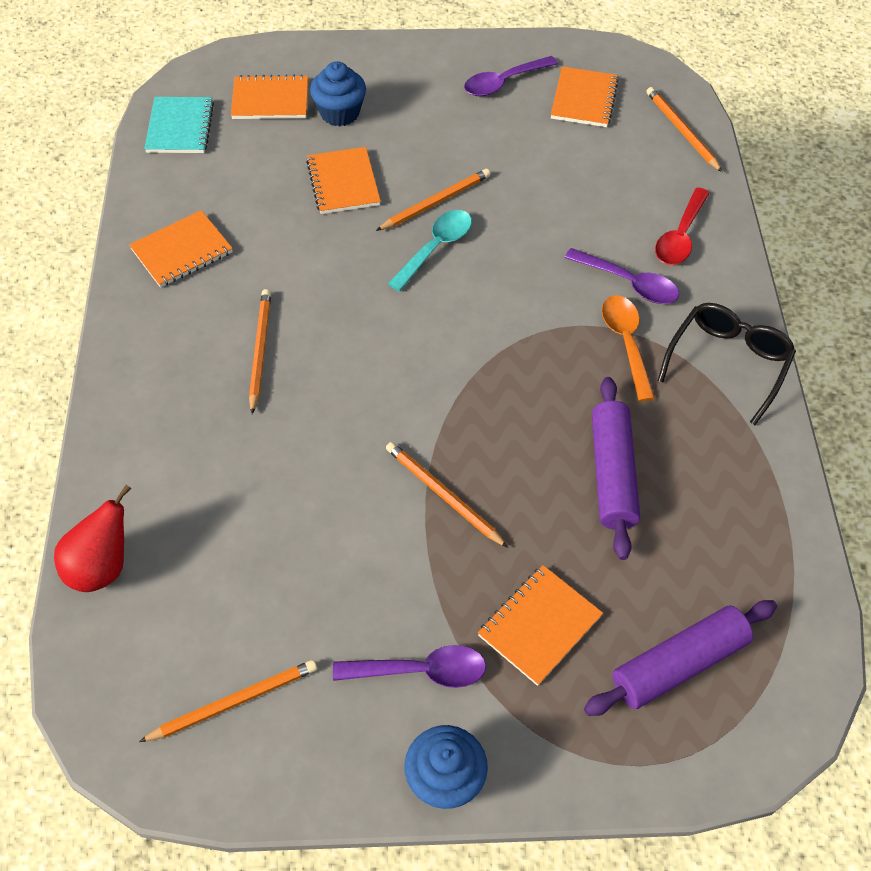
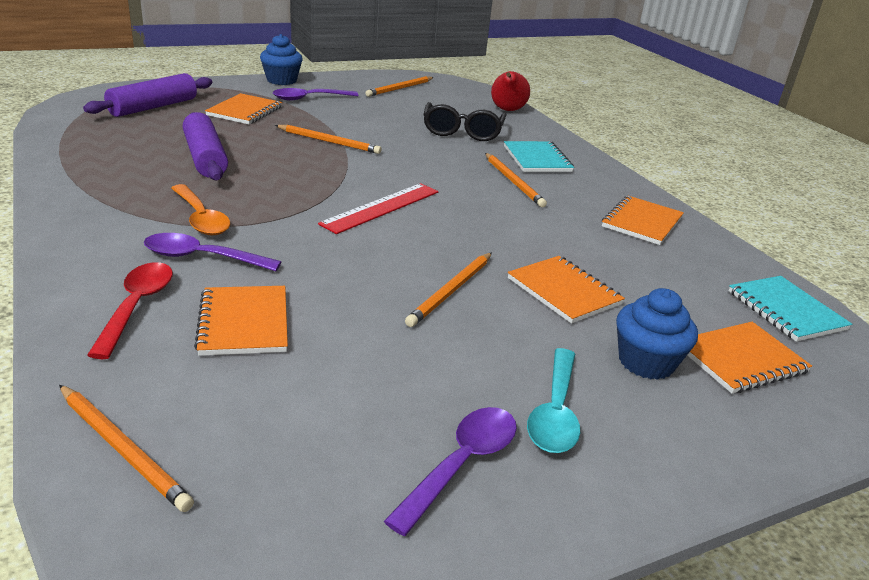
camera: 155 degrees right, 25 degrees down
turquoise spoon [388,210,472,291] -> turquoise spoon moved to [527,348,580,453]
orange notebook [551,66,619,127] -> orange notebook moved to [194,286,288,356]
black glasses [658,303,796,425] -> black glasses moved to [423,102,507,141]
none -> red ruler [318,183,438,234]
none -> turquoise notebook [504,141,574,172]

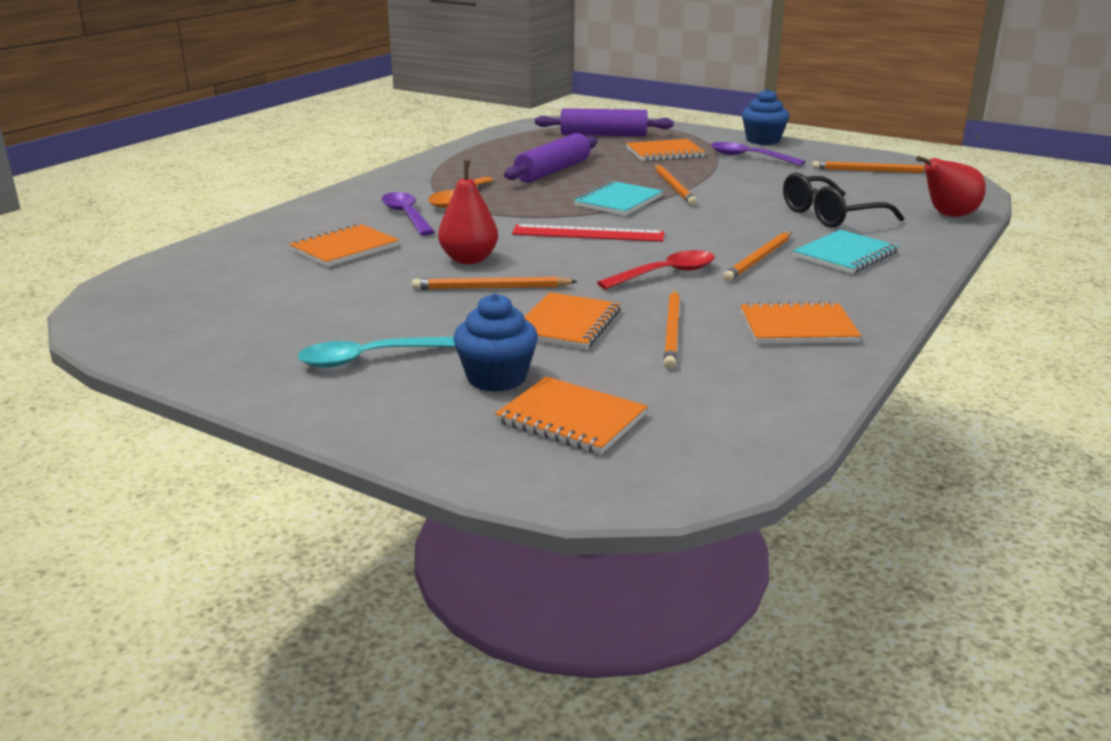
camera: 60 degrees right, 5 degrees down
orange pencil [59,385,194,512] -> orange pencil moved to [664,290,680,369]
red spoon [87,262,173,359] -> red spoon moved to [597,250,715,289]
purple spoon [384,407,517,536] -> none
turquoise notebook [728,276,852,342] -> turquoise notebook moved to [574,181,663,216]
none -> red pear [438,160,498,264]

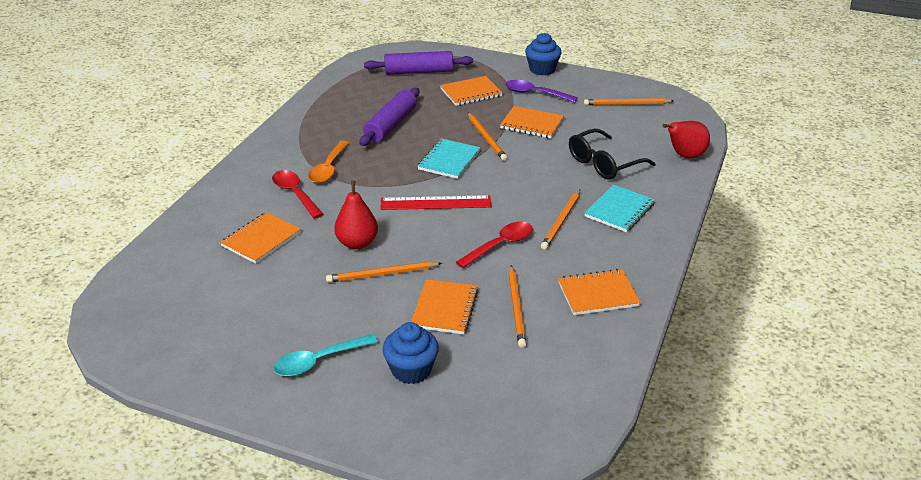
camera: 10 degrees left, 10 degrees up
purple spoon [381,192,435,236] -> red spoon [272,170,323,219]
orange notebook [495,376,648,454] -> orange notebook moved to [500,106,564,138]

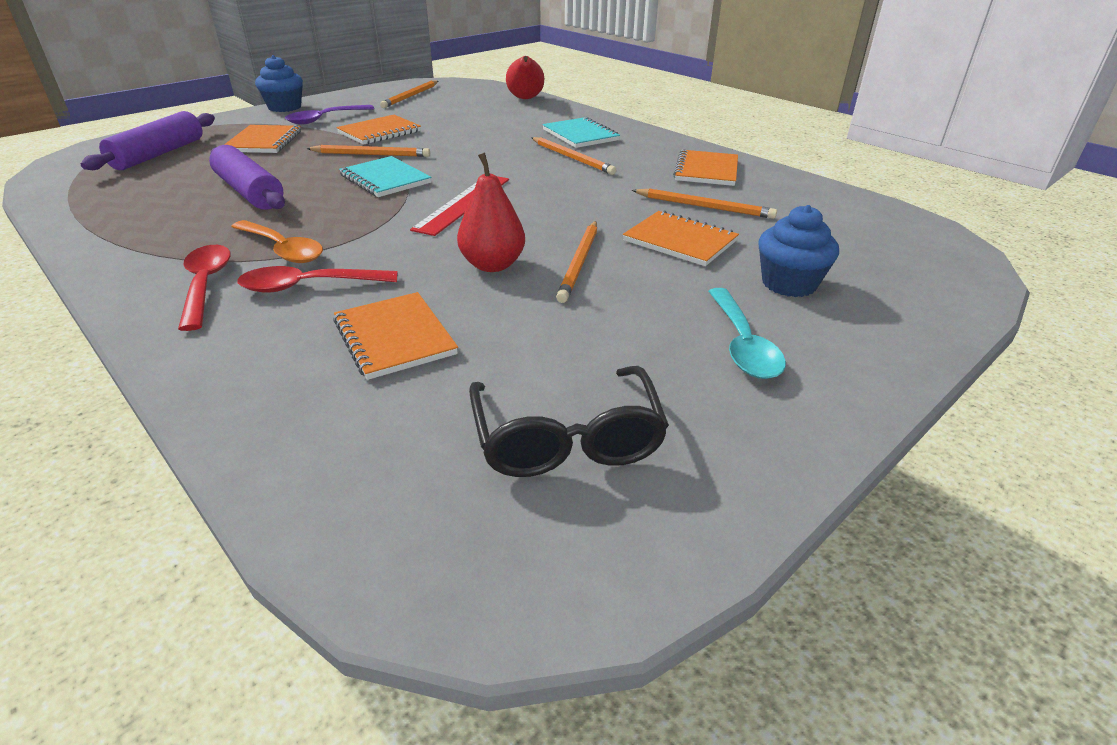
camera: 65 degrees left, 0 degrees up
red spoon [456,221,533,268] -> red spoon moved to [178,245,231,331]
black glasses [569,128,656,180] -> black glasses moved to [469,366,669,477]

